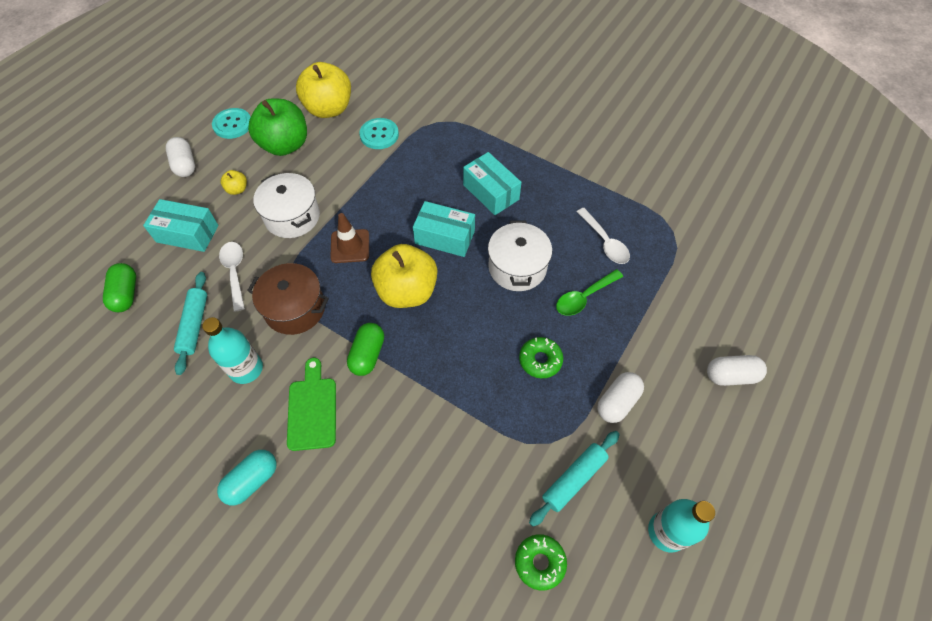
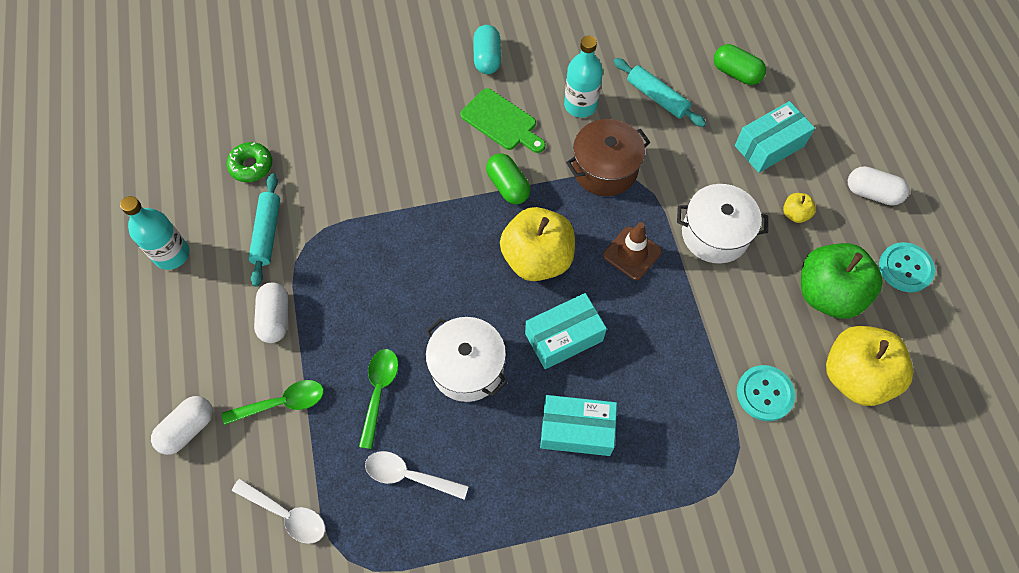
camera: 135 degrees right, 5 degrees up
white spoon [219,242,245,312] -> white spoon moved to [232,479,325,544]
green donut [519,337,563,378] -> none
none -> green spoon [222,380,324,425]

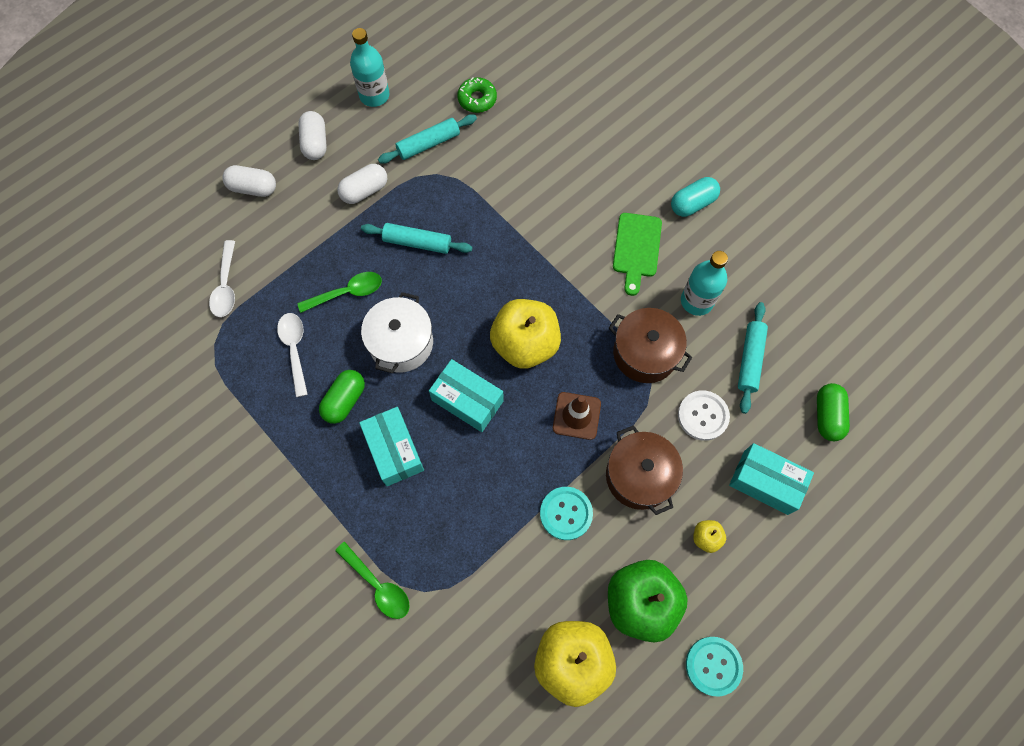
camera: 60 degrees right, 5 degrees up
green spoon [222,380,324,425] -> green spoon moved to [335,542,410,619]
green capsule [486,153,531,204] -> green capsule moved to [319,370,365,424]
white pot [677,184,768,263] -> brown pot [606,425,683,515]
turquoise button [737,365,795,421] -> turquoise button moved to [540,487,593,540]
white capsule [848,166,909,206] -> white capsule moved to [298,111,327,160]
none -> turquoise rolling pin [361,223,473,254]
none -> white button [678,390,730,441]

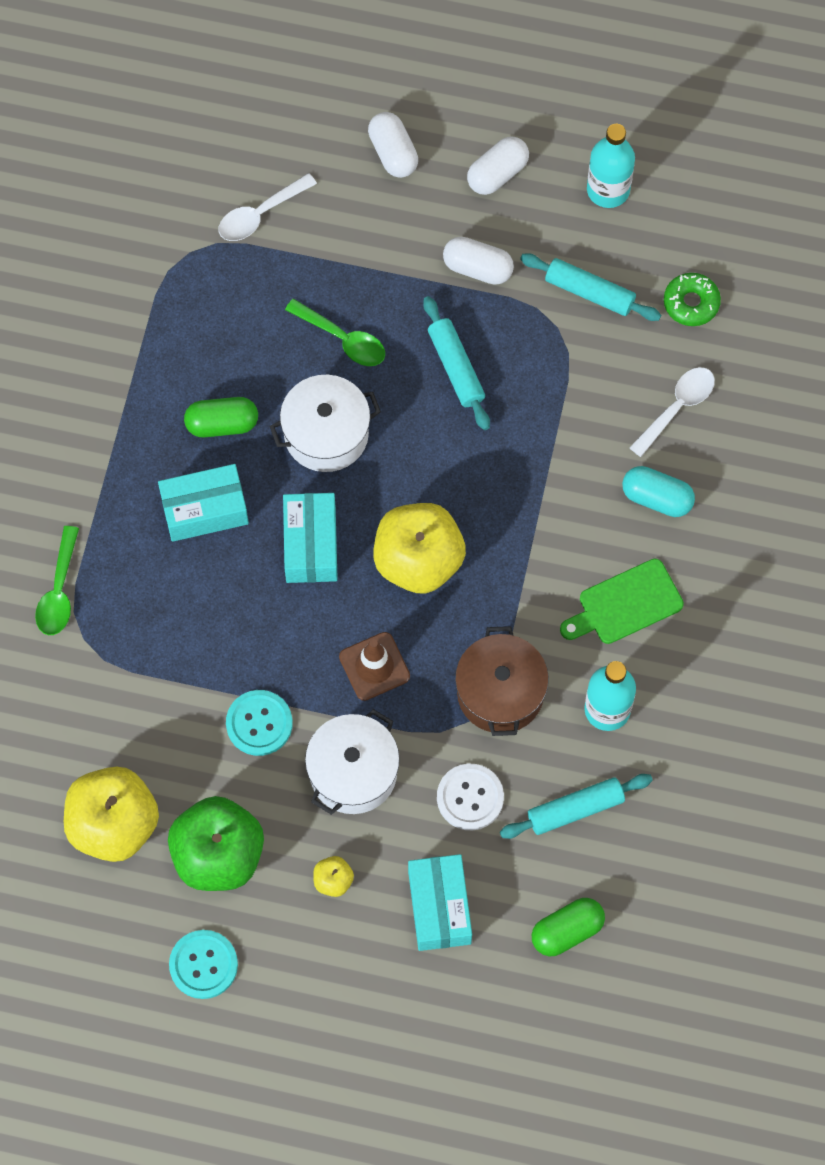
camera: 55 degrees right, 0 degrees up
white spoon [277,313,308,397] -> white spoon moved to [629,367,715,457]
turquoise box [359,407,424,486] -> turquoise box turned 45 degrees clockwise [158,464,249,542]
brown pot [606,425,683,515] -> white pot [305,709,400,815]
turquoise capsule [671,177,720,217] -> turquoise capsule moved to [622,466,695,517]

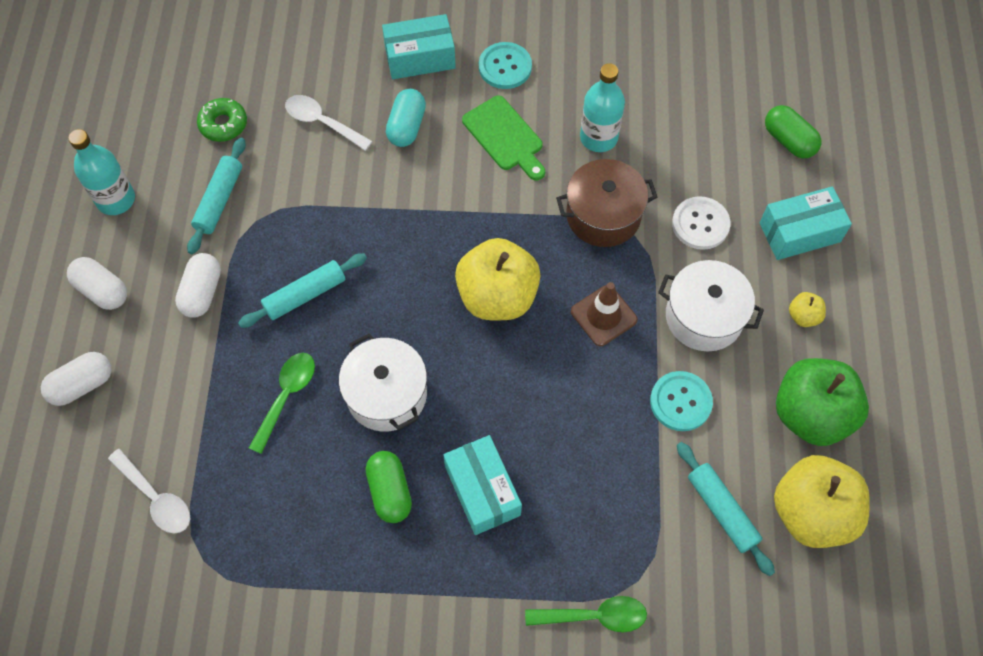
camera: 100 degrees left, 5 degrees down
turquoise button [169,930,238,999] -> turquoise button moved to [479,42,532,89]
turquoise box [283,493,338,583] -> turquoise box moved to [382,14,456,79]
turquoise rolling pin [500,774,653,839] -> turquoise rolling pin moved to [677,442,775,576]

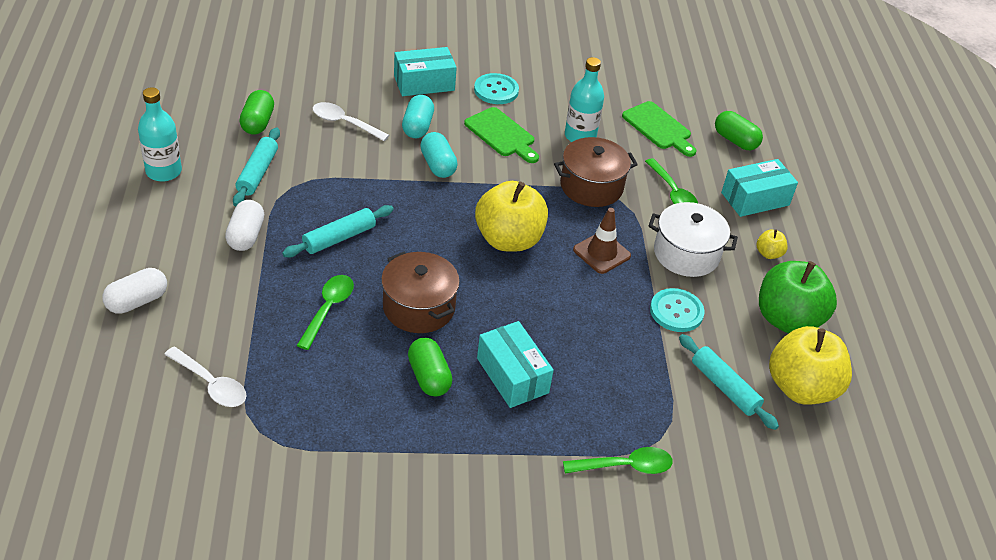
camera: 10 degrees left, 20 degrees down
white capsule [67,257,127,310] -> none
green donut [197,98,247,142] -> green capsule [239,90,274,135]
white pot [339,334,427,432] -> brown pot [381,251,460,333]
white button [672,196,730,250] -> green spoon [645,158,698,204]
none -> turquoise capsule [420,132,458,178]
none -> green cutting board [622,101,697,157]

